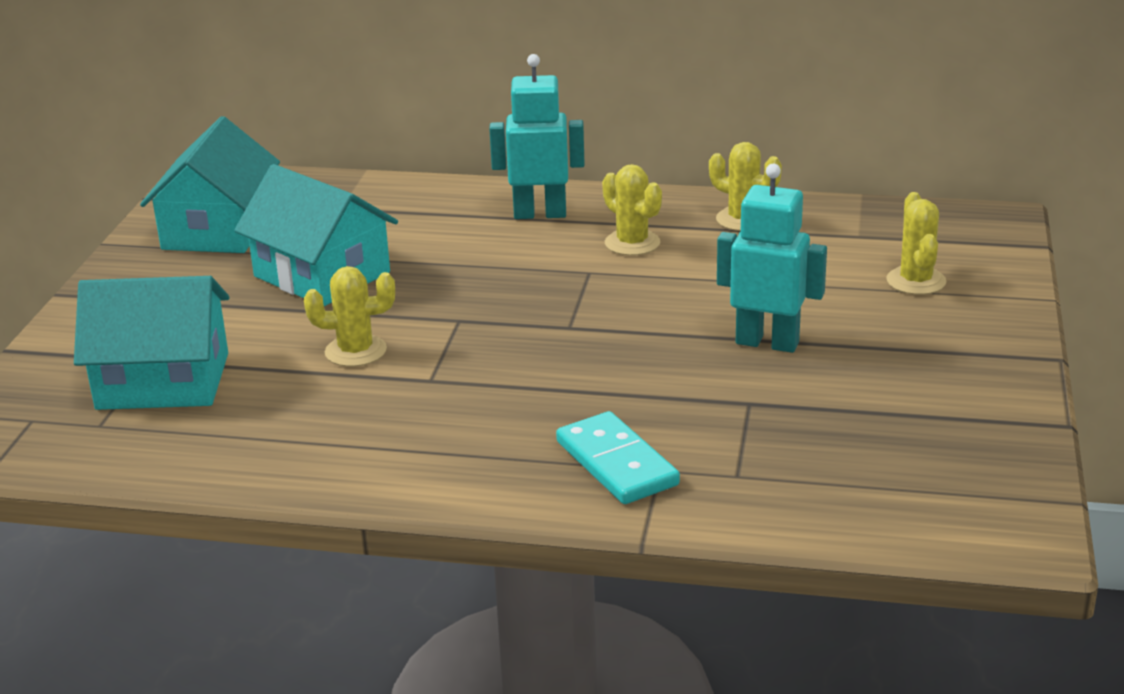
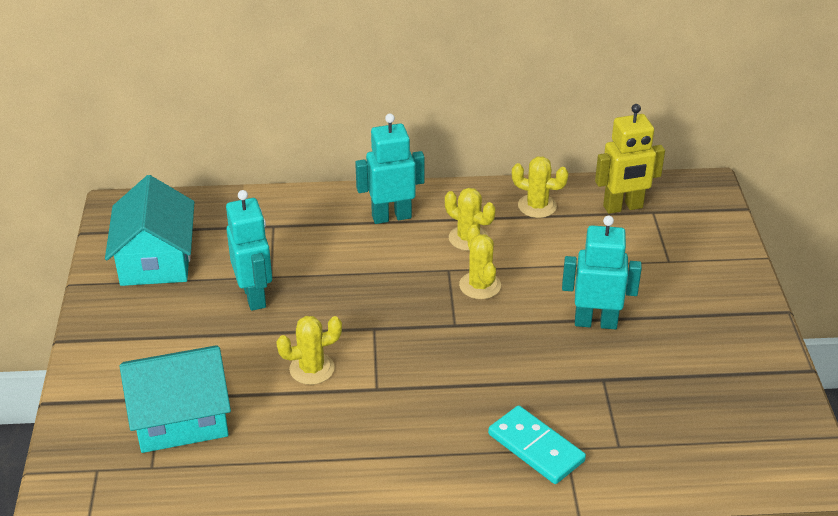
camera: 15 degrees left, 10 degrees up
turquoise house [234,164,398,306] -> turquoise robot [226,190,272,311]
yellow cactus [886,192,947,295] -> yellow cactus moved to [459,225,501,299]
none -> yellow robot [595,104,665,214]

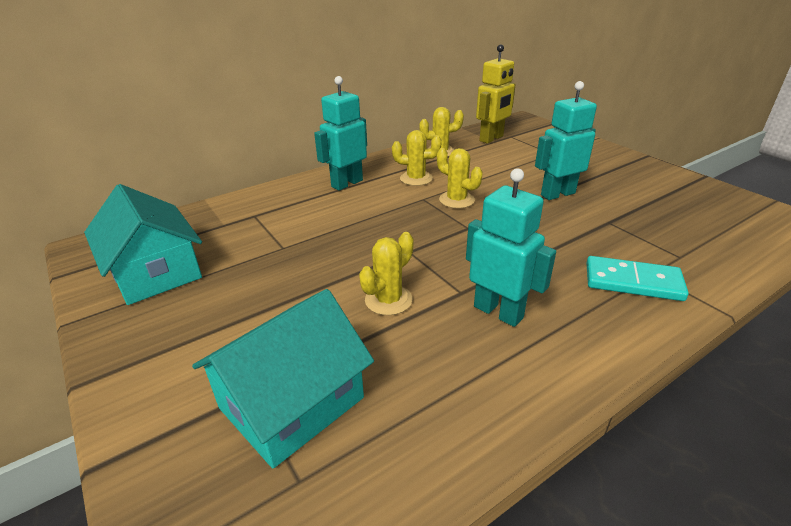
camera: 30 degrees left, 5 degrees down
turquoise robot [226,190,272,311] -> turquoise robot moved to [466,168,556,327]

